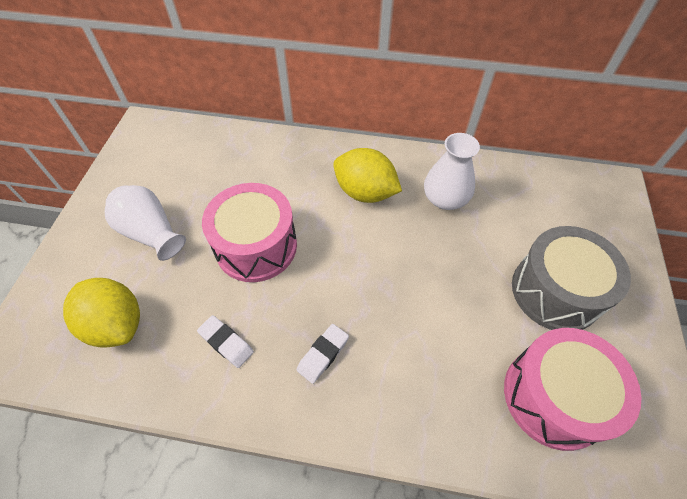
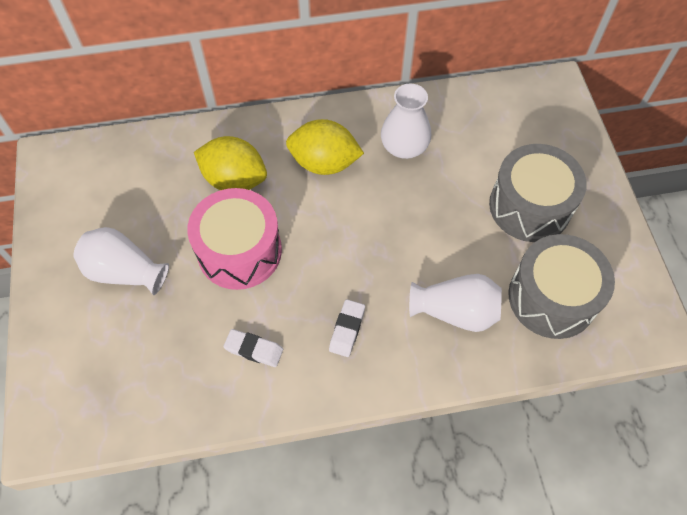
camera: 20 degrees left, 5 degrees up
yellow lemon [63,278,140,348] -> yellow lemon moved to [194,136,267,190]
pink drum [504,328,641,451] -> grey drum [508,234,615,339]
none -> white vase [409,274,502,332]

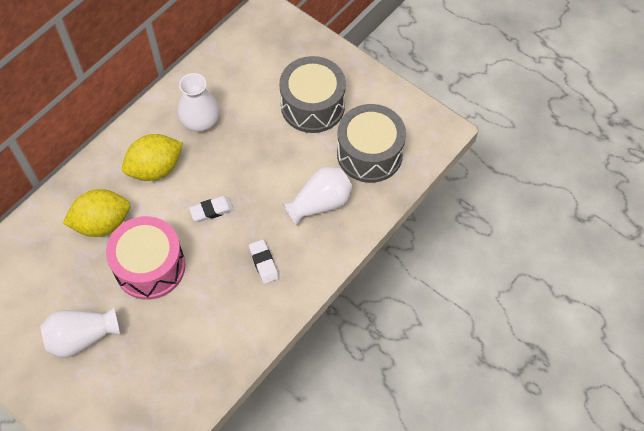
camera: 40 degrees left, 0 degrees up
white eraser [223,329,283,367] -> white eraser moved to [189,196,234,222]

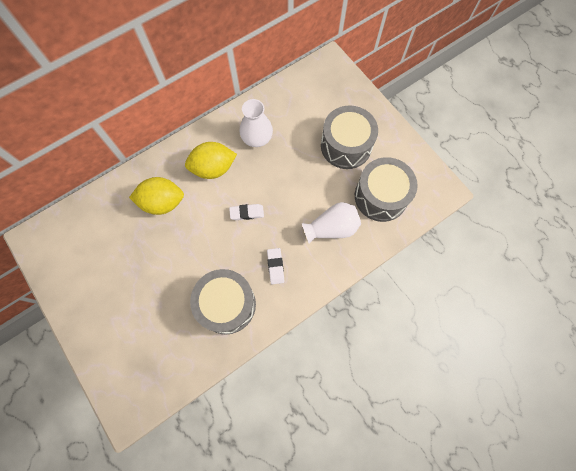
camera: 15 degrees right, 10 degrees up
white vase [40,307,120,358] -> none
pink drum [106,216,185,300] -> none
none -> grey drum [190,269,256,335]

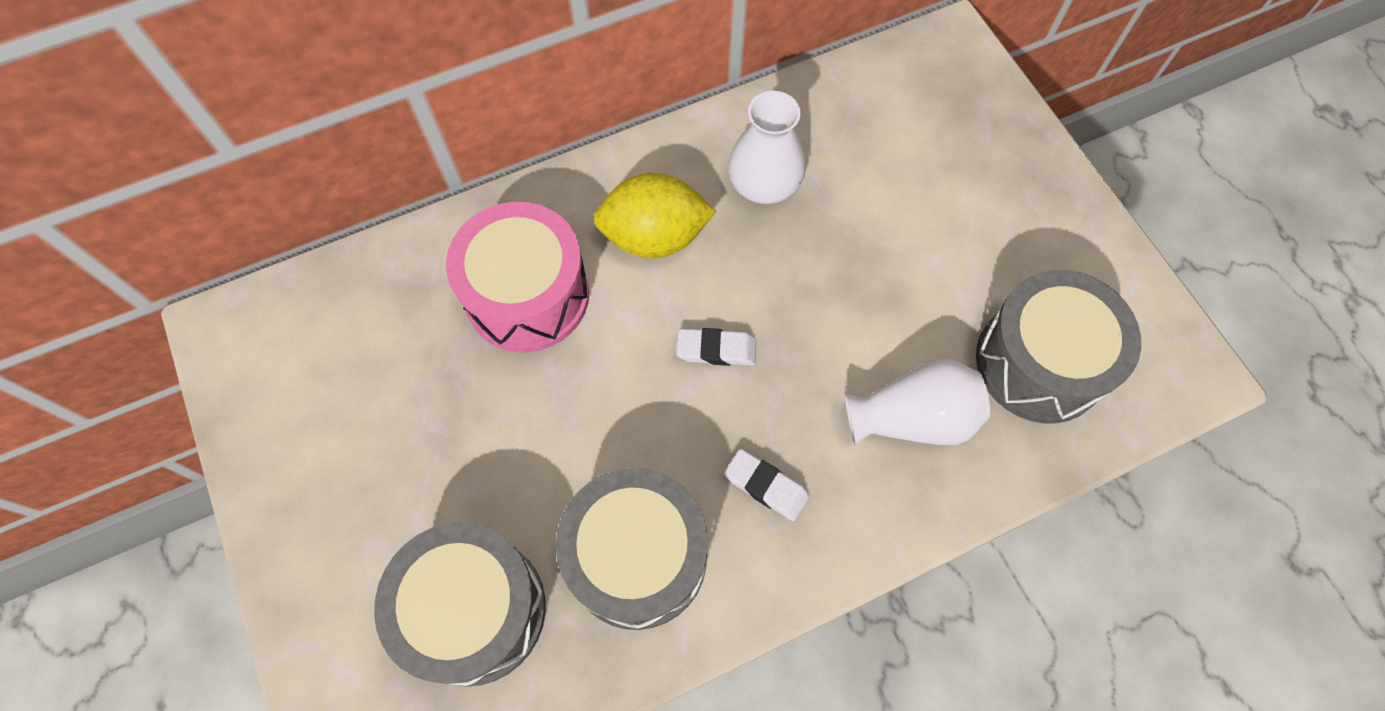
camera: 10 degrees right, 5 degrees down
yellow lemon [129,177,184,215] -> pink drum [446,202,589,352]
white eraser [267,248,284,284] -> white eraser turned 60 degrees counterclockwise [724,449,810,521]
grey drum [321,105,378,169] -> grey drum moved to [374,522,546,687]

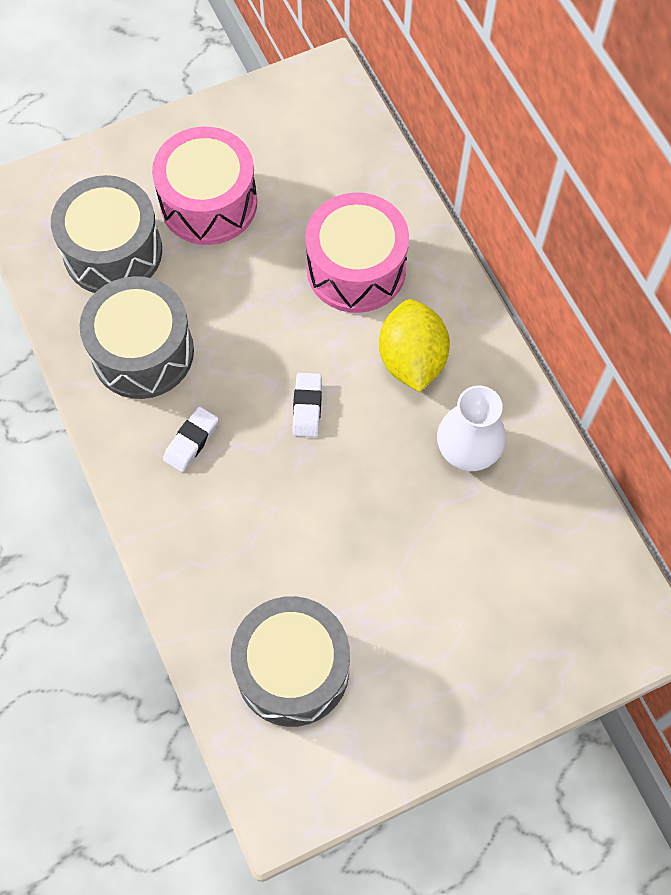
camera: 90 degrees right, 0 degrees up
white vase [844,359,990,445] -> none
none -> pink drum [152,127,257,245]

